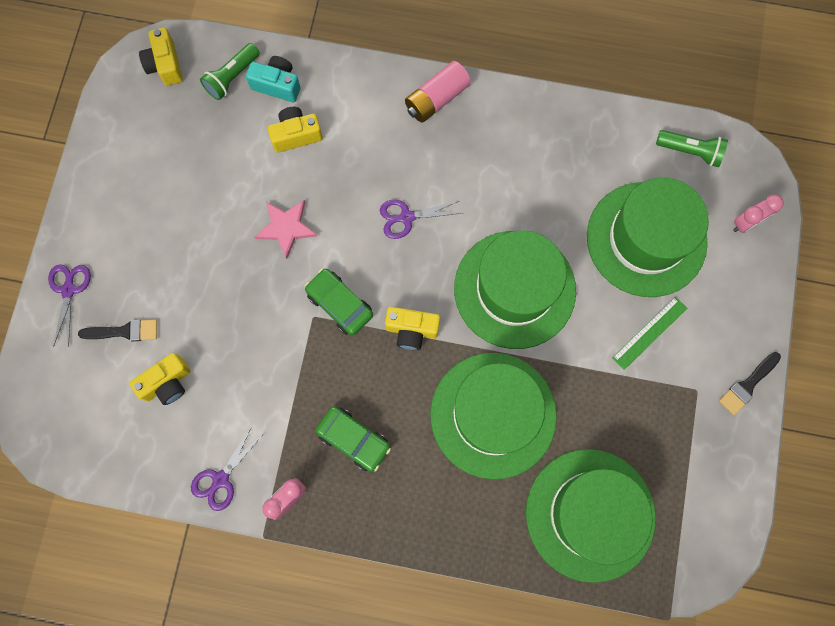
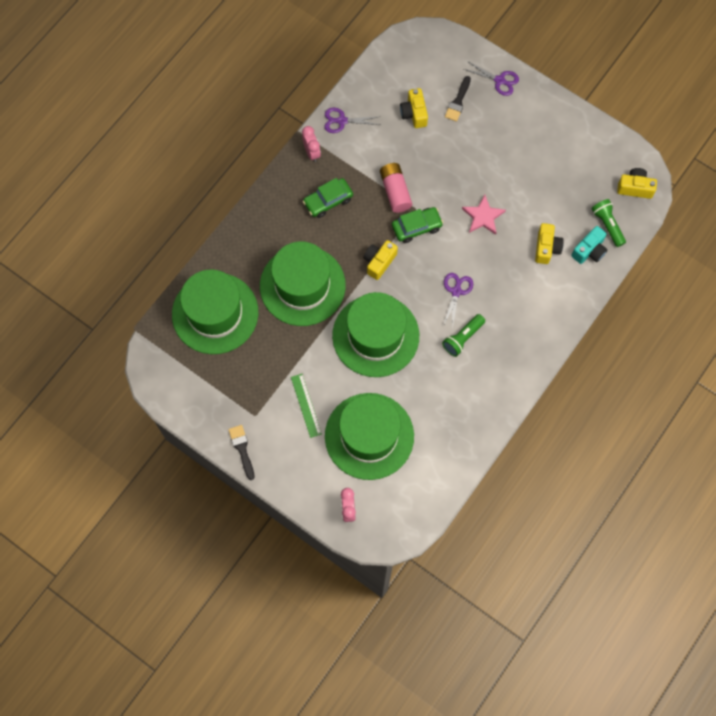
camera: 115 degrees right, 5 degrees down
purple scissors [191,426,262,511] -> purple scissors turned 60 degrees counterclockwise [324,108,381,133]
pink battery [405,61,471,123] -> pink battery moved to [380,163,412,213]
green flashlight [656,130,728,167] -> green flashlight moved to [442,314,485,357]

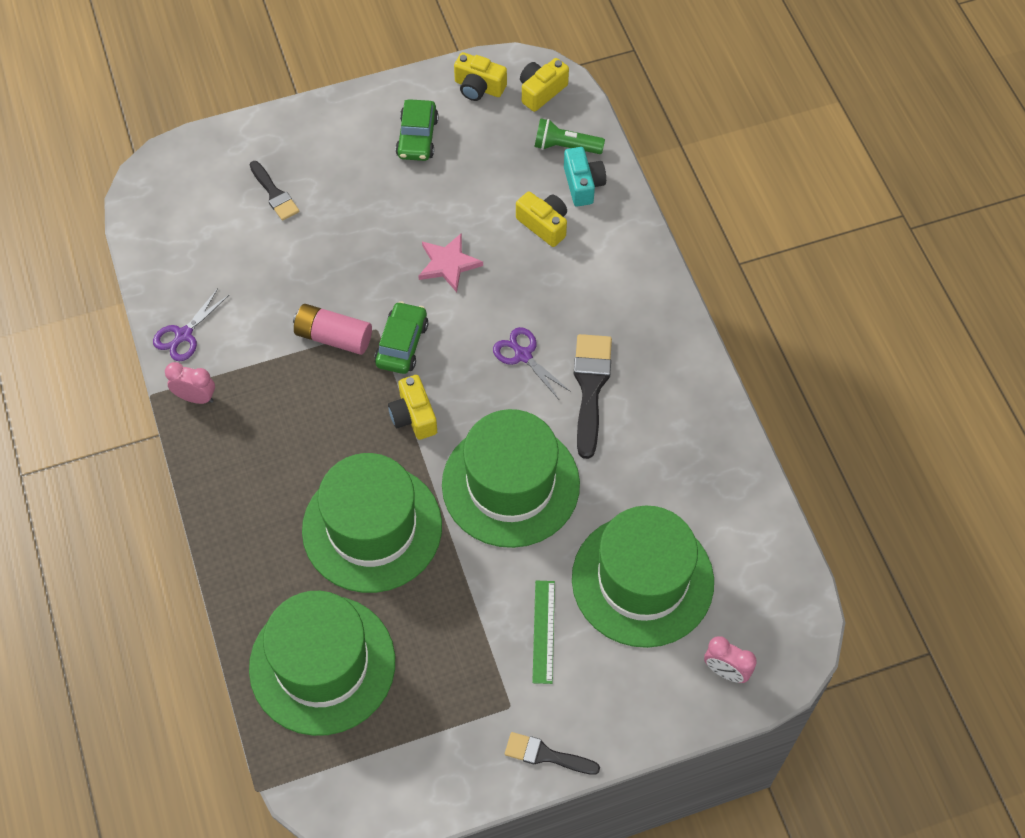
camera: 55 degrees left, 10 degrees down
green ruler [291,374,322,438] -> green ruler turned 75 degrees clockwise [532,581,555,684]
green car [303,178,353,218] -> green car moved to [395,99,439,161]
yellow camera [400,88,428,128] -> yellow camera moved to [454,52,507,101]
green flashlight [442,314,485,357] -> black brush [574,334,612,459]
purple scissors [464,61,519,96] -> none

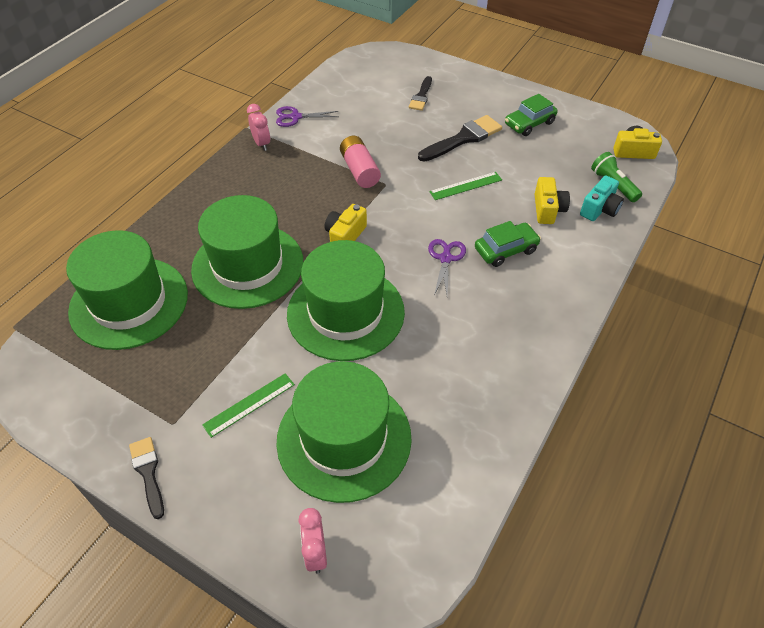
camera: 50 degrees right, 10 degrees down
green car [374,301,428,374] -> green car moved to [475,221,541,267]
pink star [418,233,483,292] -> green ruler [429,172,502,200]
yellow camera [454,52,507,101] -> none
black brush [574,334,612,459] -> black brush moved to [418,115,502,162]

